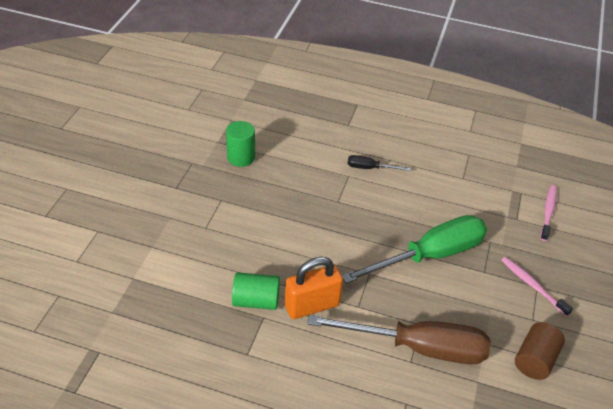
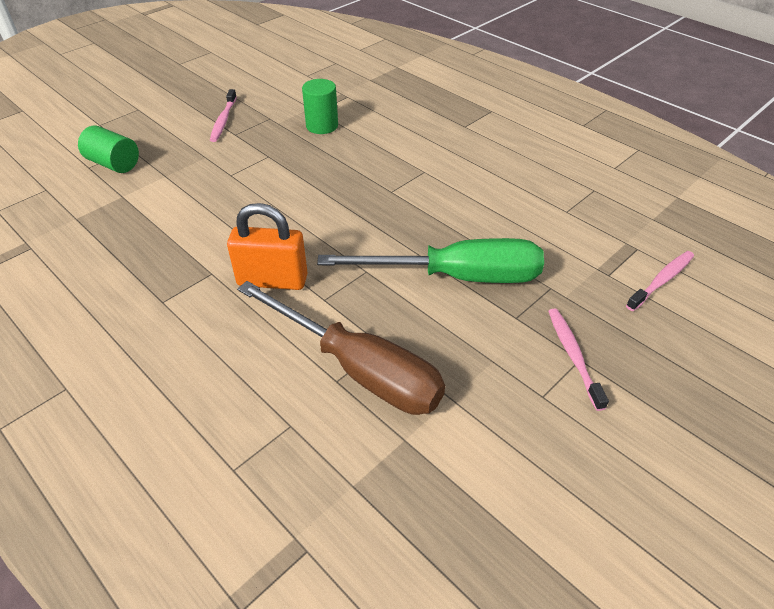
camera: 30 degrees right, 0 degrees up
green cylinder [232,272,280,310] -> green cylinder moved to [78,126,139,173]
black screwdriver [348,155,411,171] -> none
brown cylinder [515,322,565,380] -> none
none -> pink toothbrush [210,89,237,142]

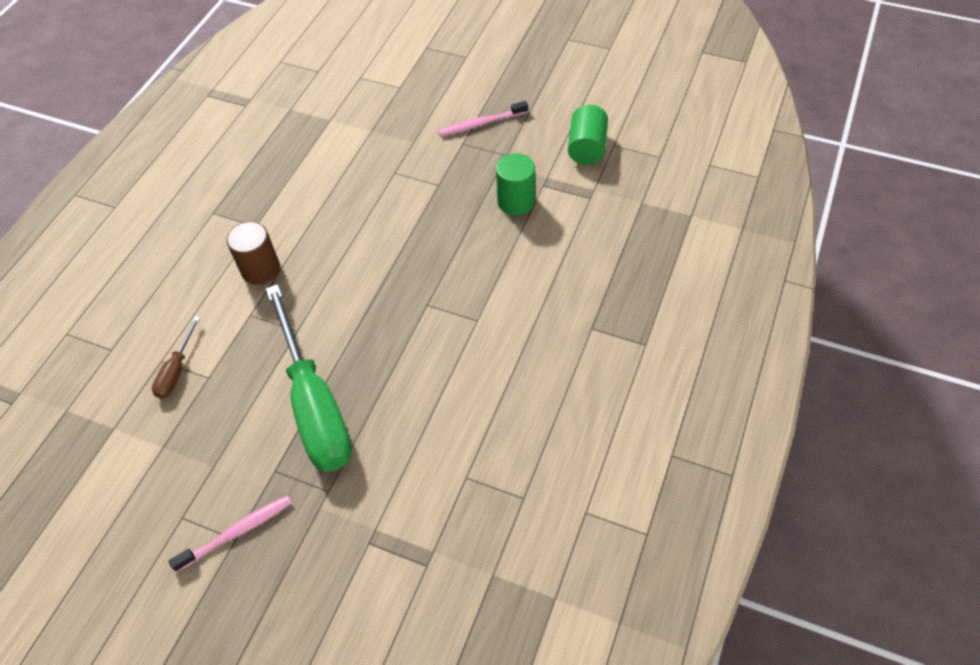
camera: 70 degrees right, 10 degrees up
green cylinder [78,126,139,173] -> green cylinder moved to [568,105,608,165]
orange padlock [227,203,308,290] -> brown cylinder [227,222,280,285]
brown screwdriver [237,281,445,415] -> brown screwdriver [152,316,200,399], size x0.43
pink toothbrush [626,251,694,311] -> none

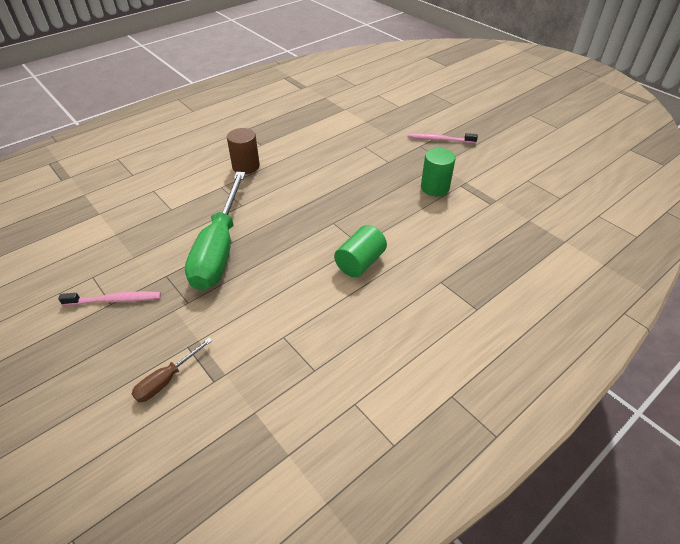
camera: 25 degrees right, 10 degrees down
brown screwdriver [152,316,200,399] -> brown screwdriver moved to [131,337,213,402]
green cylinder [568,105,608,165] -> green cylinder moved to [334,225,387,277]

